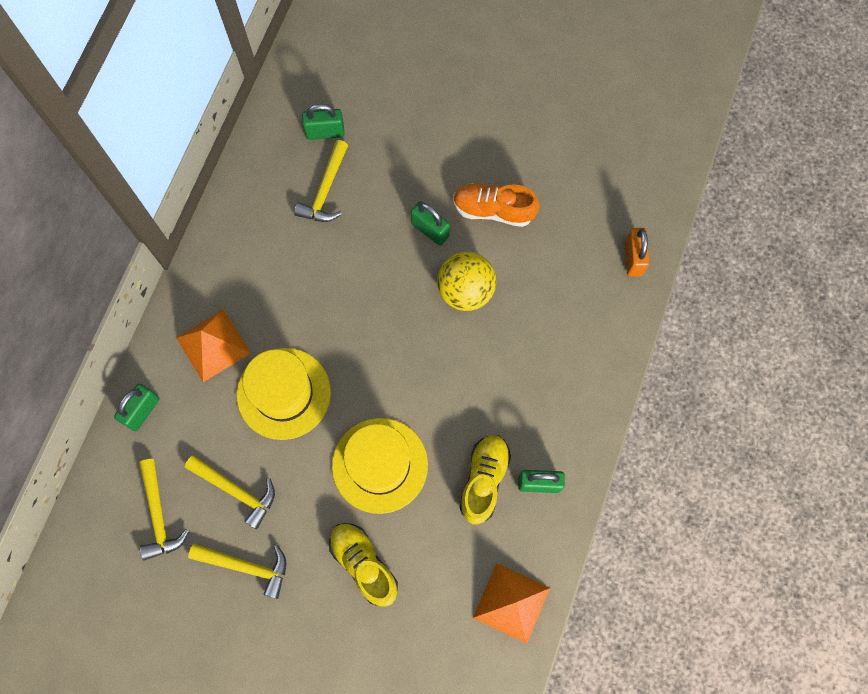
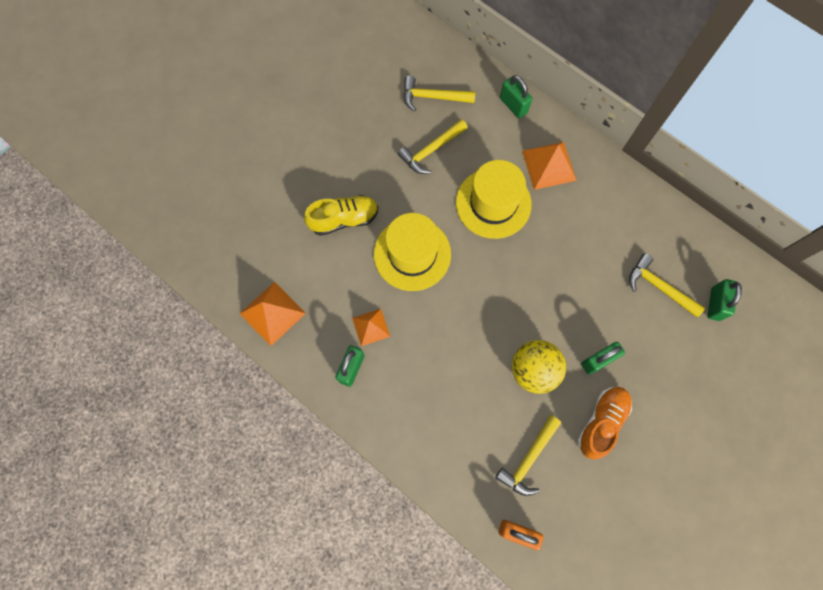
camera: 110 degrees right, 0 degrees up
yellow hammer [188,544,286,599] -> yellow hammer moved to [495,415,561,496]
yellow shoe [459,435,511,524] -> orange pyramid [352,309,390,346]

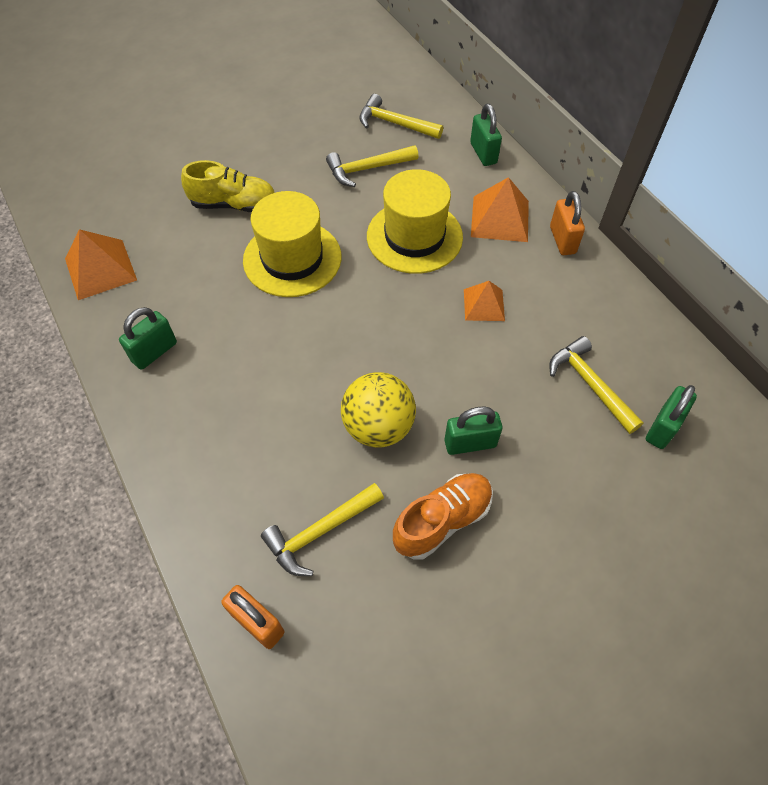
camera: 20 degrees right, 15 degrees down
orange pyramid [352,309,390,346] -> orange pyramid moved to [464,281,505,321]
none -> orange padlock [550,191,585,255]

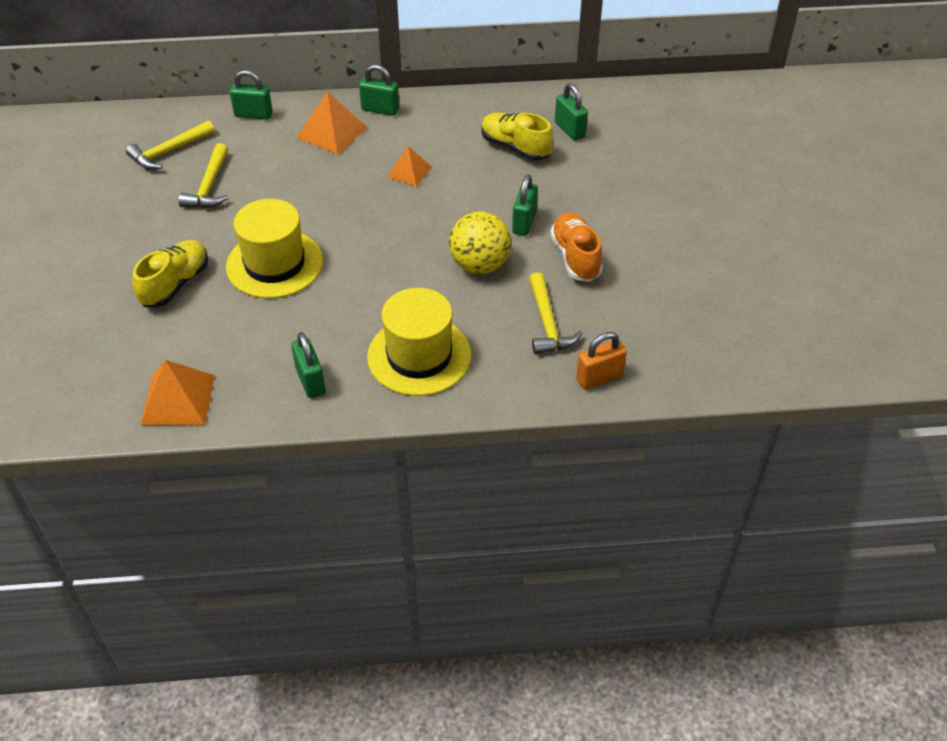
camera: 65 degrees left, 10 degrees down
yellow hat [367,169,463,274] -> yellow hat moved to [367,288,471,396]
yellow hammer [549,336,644,434] -> yellow shoe [482,113,554,161]
orange padlock [550,191,585,255] -> green padlock [359,65,399,116]

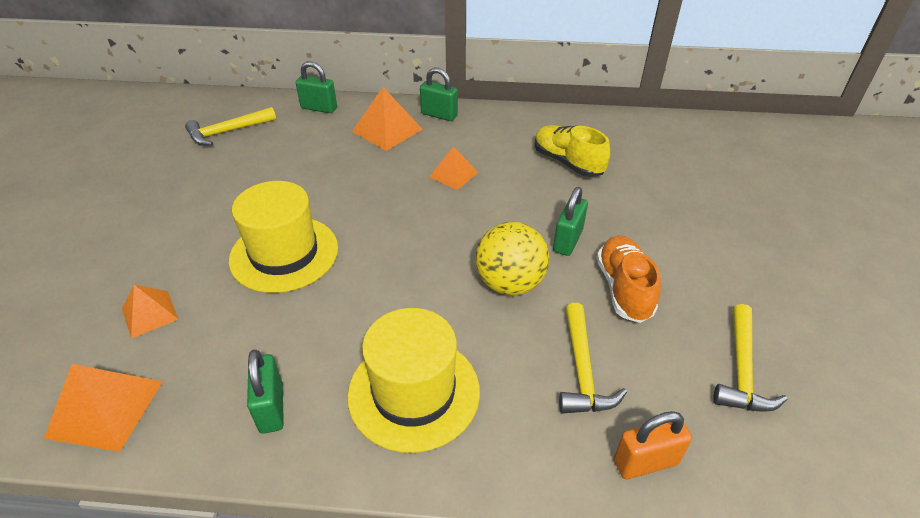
camera: 10 degrees right, 5 degrees down
yellow shoe [132,240,208,307] -> none
yellow hammer [178,143,228,208] -> yellow hammer moved to [713,304,787,412]
green padlock [555,83,588,141] -> none
none -> orange pyramid [122,285,179,339]

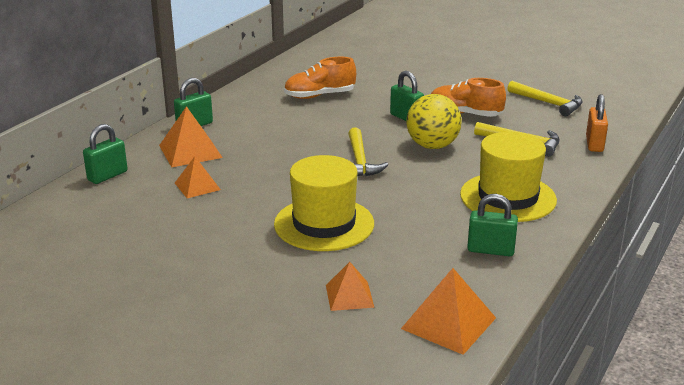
camera: 65 degrees left, 15 degrees down
yellow hammer [185,107,276,146] -> yellow hammer moved to [348,128,388,176]
orange pyramid [429,146,478,190] -> orange pyramid moved to [175,156,221,198]
yellow shoe [534,125,610,177] -> orange shoe [284,57,356,99]

